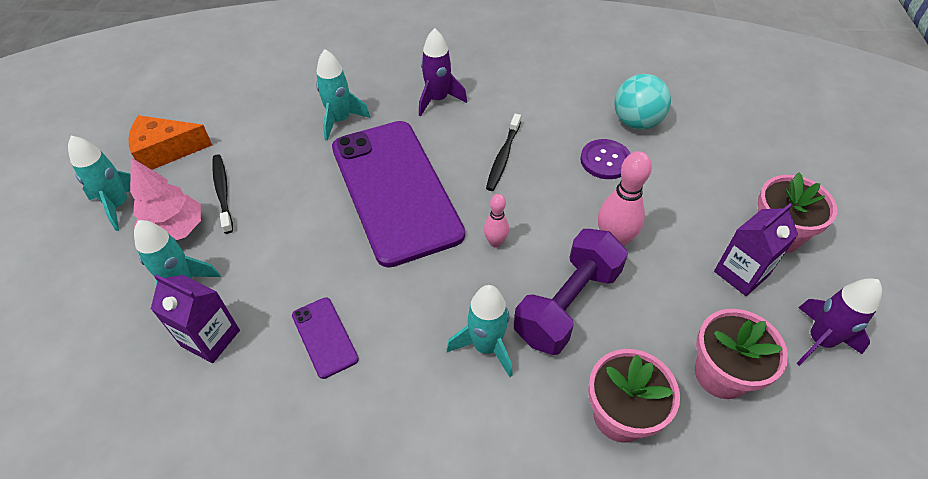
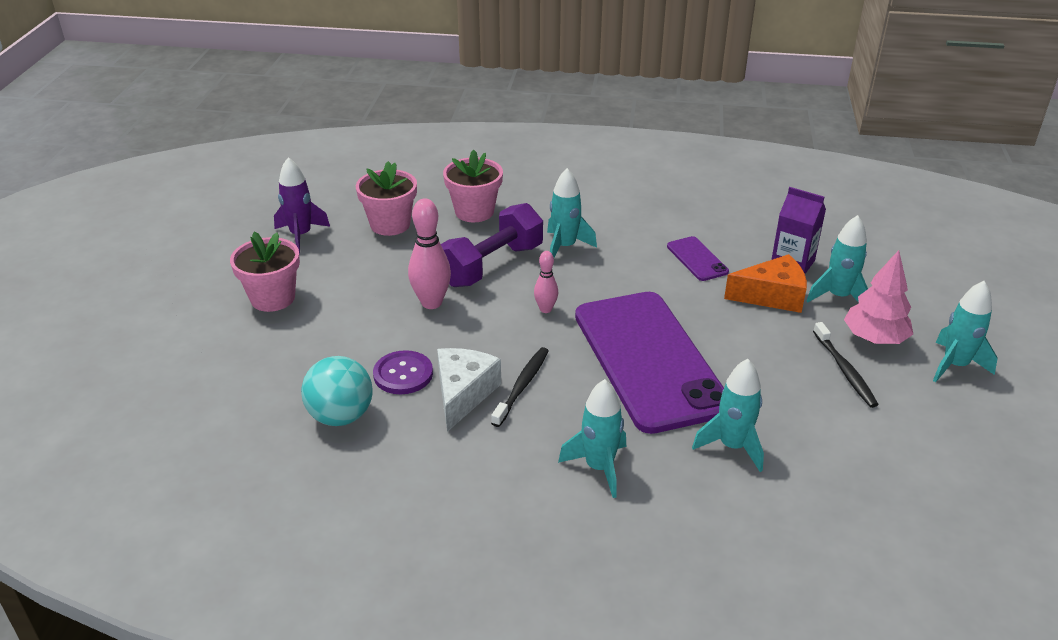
camera: 175 degrees left, 15 degrees down
orange cheese [128,115,212,170] -> orange cheese moved to [724,254,807,313]
purple rocket [419,28,467,116] -> turquoise rocket [558,379,626,498]
purple carton [714,204,798,296] -> none
none -> white cheese [437,348,501,432]

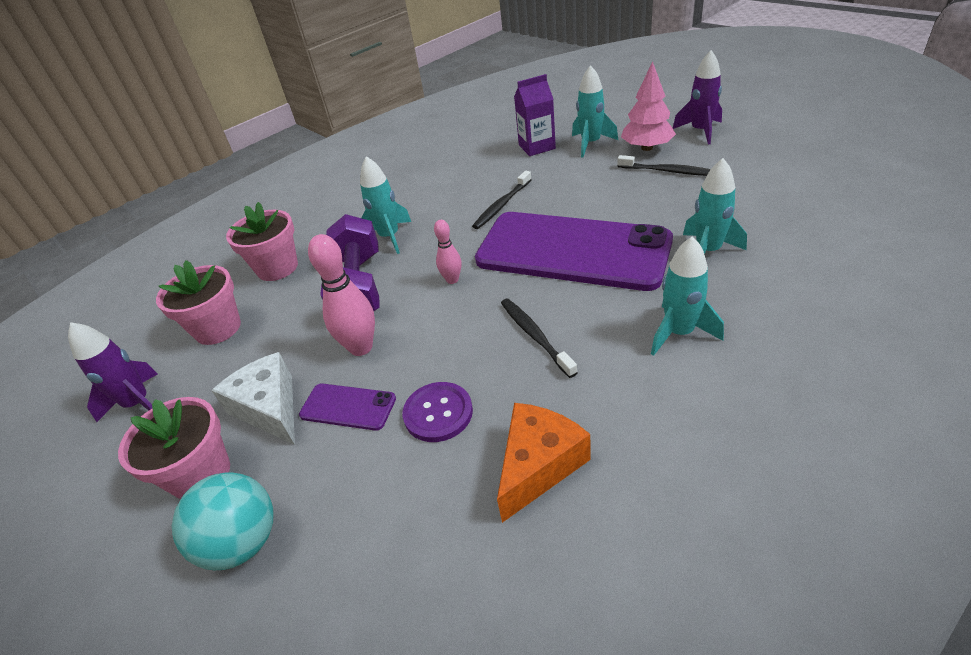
camera: 45 degrees left, 5 degrees up
turquoise ball [301,356,373,426] -> turquoise ball moved to [172,473,274,570]
white cheese [437,348,501,432] -> white cheese moved to [211,352,295,445]
purple phone [667,236,729,281] -> purple phone moved to [299,384,396,431]
orange cheese [724,254,807,313] -> orange cheese moved to [497,403,591,523]
turquoise rocket [933,281,997,382] -> purple rocket [673,50,722,144]
none -> black toothbrush [472,171,532,229]

